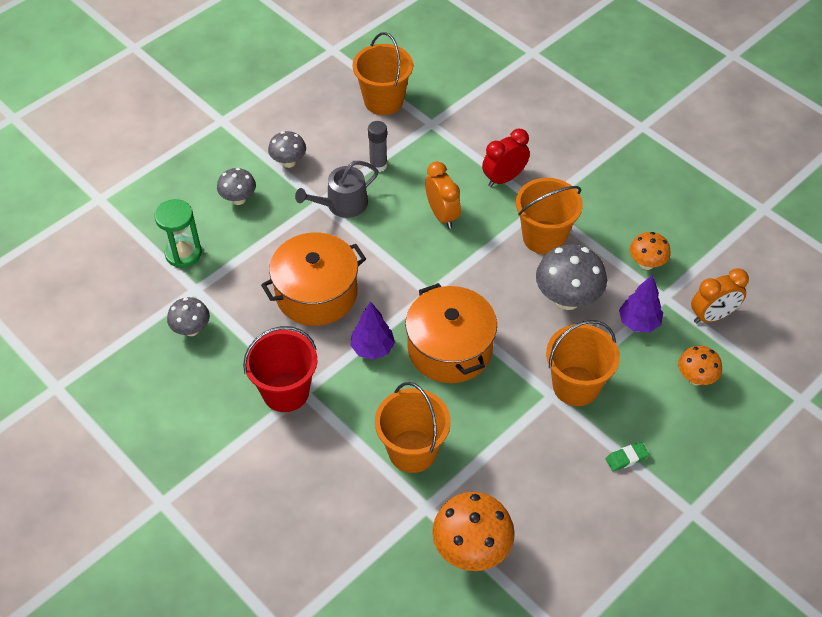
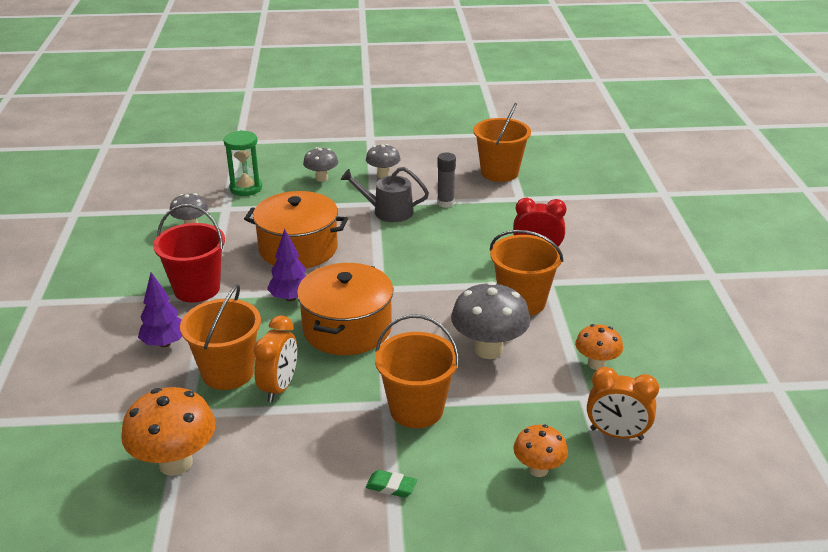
camera: 40 degrees right, 20 degrees down
orange clock [425,161,461,229] -> orange clock moved to [254,316,297,402]
purple tree [619,275,663,332] -> purple tree moved to [138,272,182,347]

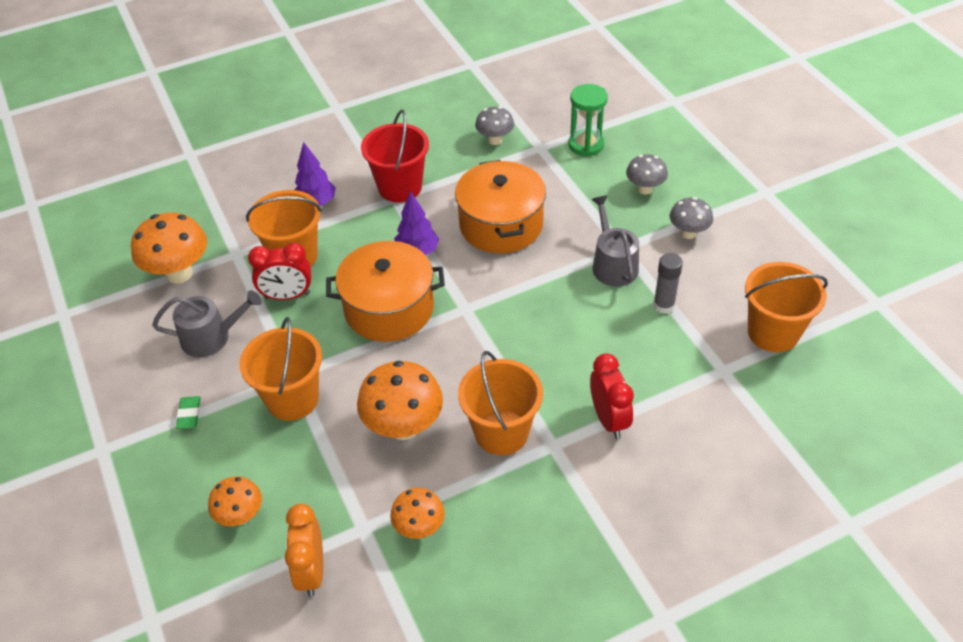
camera: 70 degrees right, 15 degrees up
orange clock [254,316,297,402] -> red clock [248,243,311,300]
grey mushroom [451,281,530,359] -> orange mushroom [357,361,443,440]
none -> grey watering can [152,290,262,357]

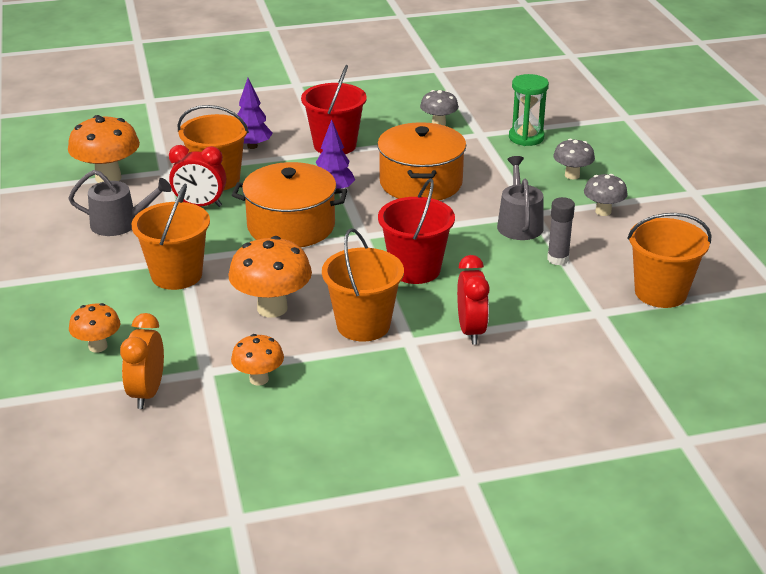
camera: 10 degrees right, 15 degrees down
green eraser [176,396,201,429] -> none
none -> red bucket [378,178,455,284]

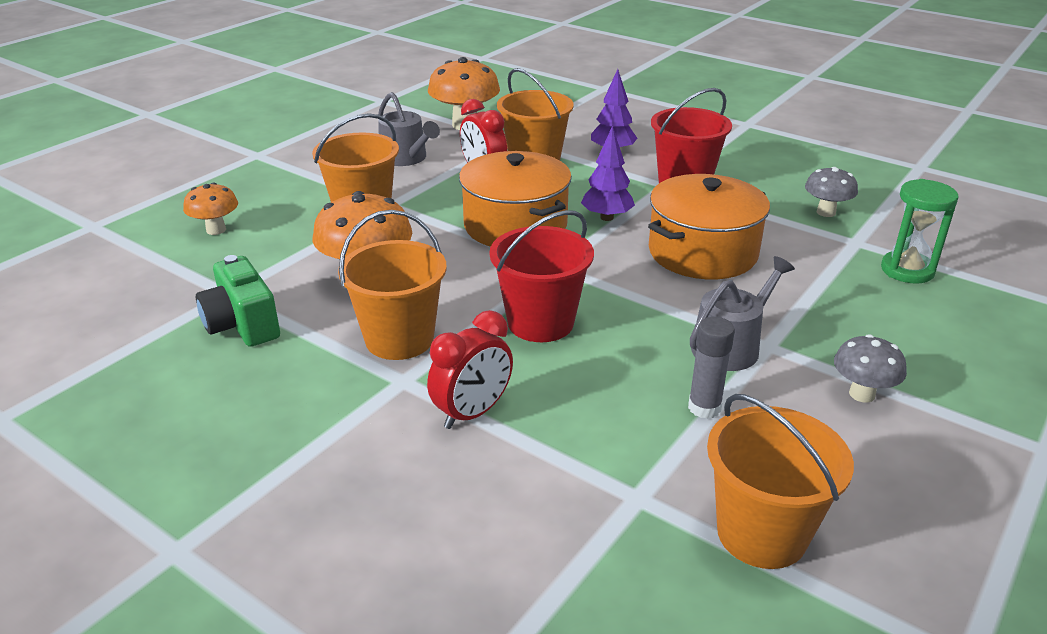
camera: 50 degrees right, 0 degrees up
orange clock [120,313,164,409] -> none
orange mushroom [231,334,284,386] -> green camera [196,255,280,347]
grey mushroom [553,139,595,179] -> none

